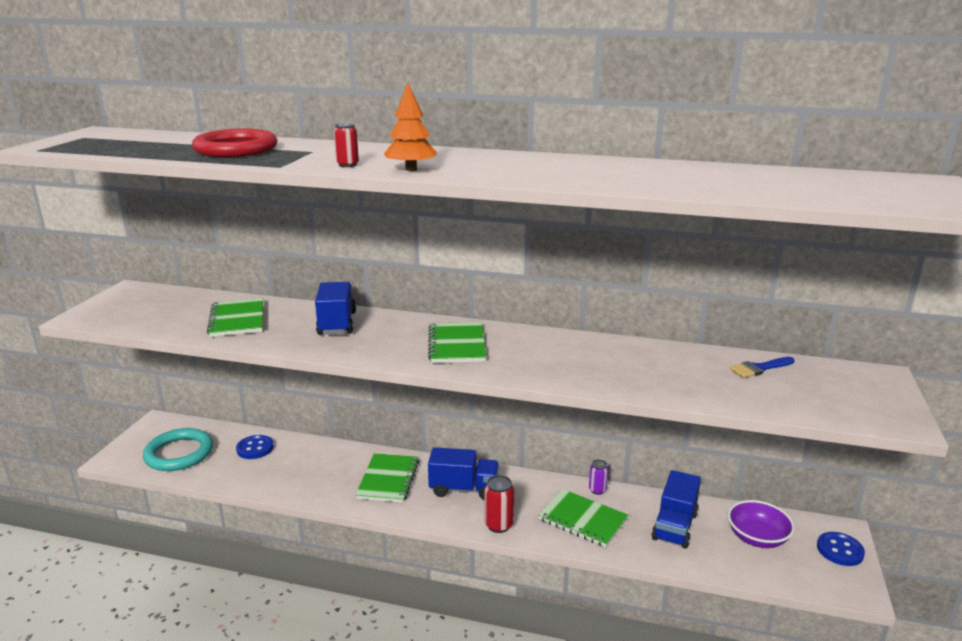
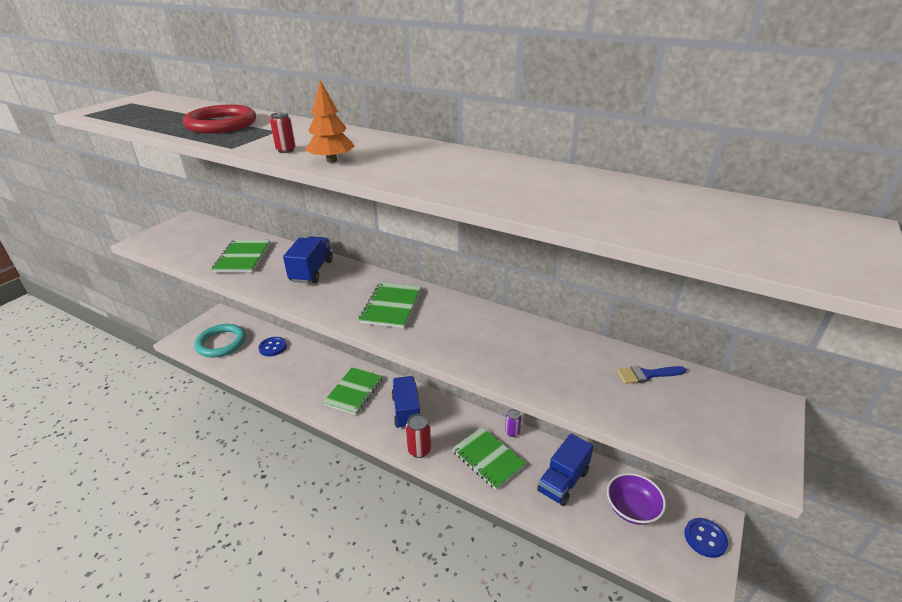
camera: 15 degrees right, 10 degrees up
blue truck [428,447,499,500] -> blue truck turned 120 degrees counterclockwise [392,376,421,429]

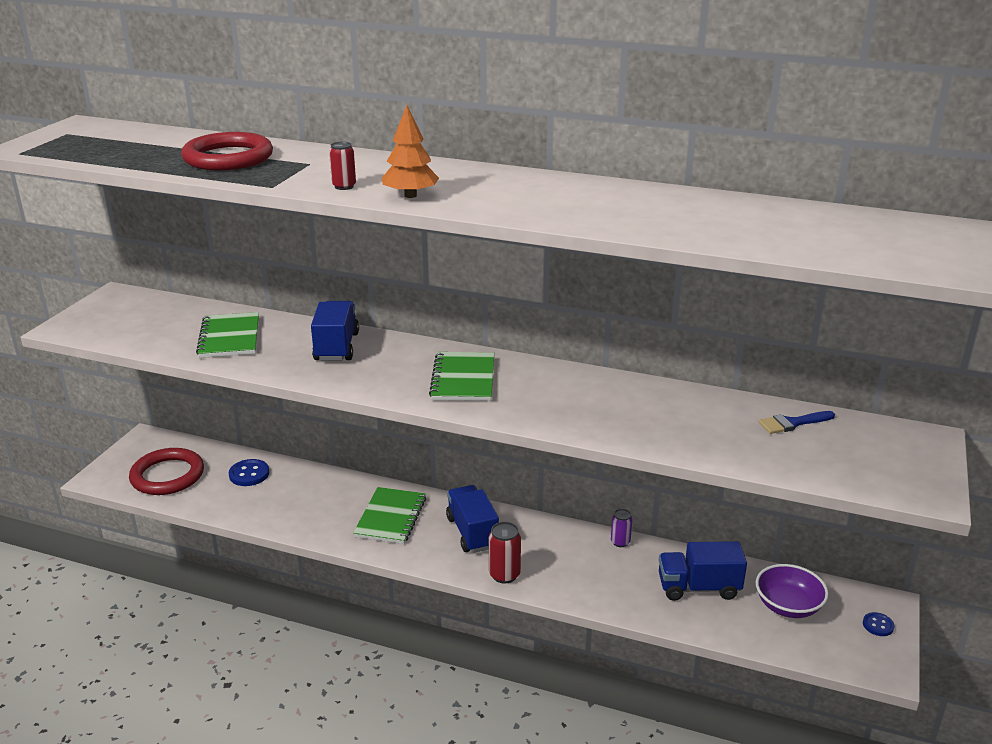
camera: 10 degrees left, 5 degrees down
turquoise ring [194,324,246,358] -> red ring [129,448,204,495]
green notebook [452,427,526,490] -> none
blue truck [537,434,594,506] -> blue truck turned 60 degrees clockwise [659,541,747,601]
blue button [684,518,728,558] -> blue button [863,612,895,636], size x0.62

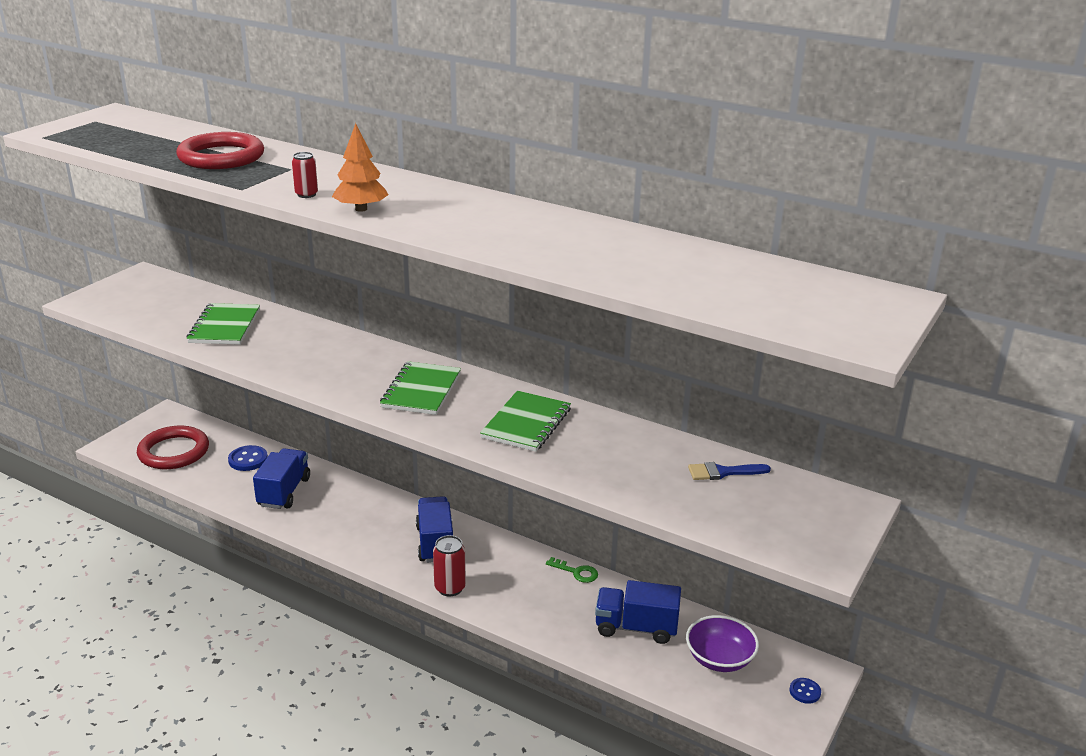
camera: 10 degrees right, 0 degrees up
blue truck [311,301,359,361] -> blue truck moved to [253,448,310,509]
green notebook [353,487,426,544] -> green notebook moved to [480,391,571,452]
purple can [611,509,632,547] -> green key [546,557,598,583]

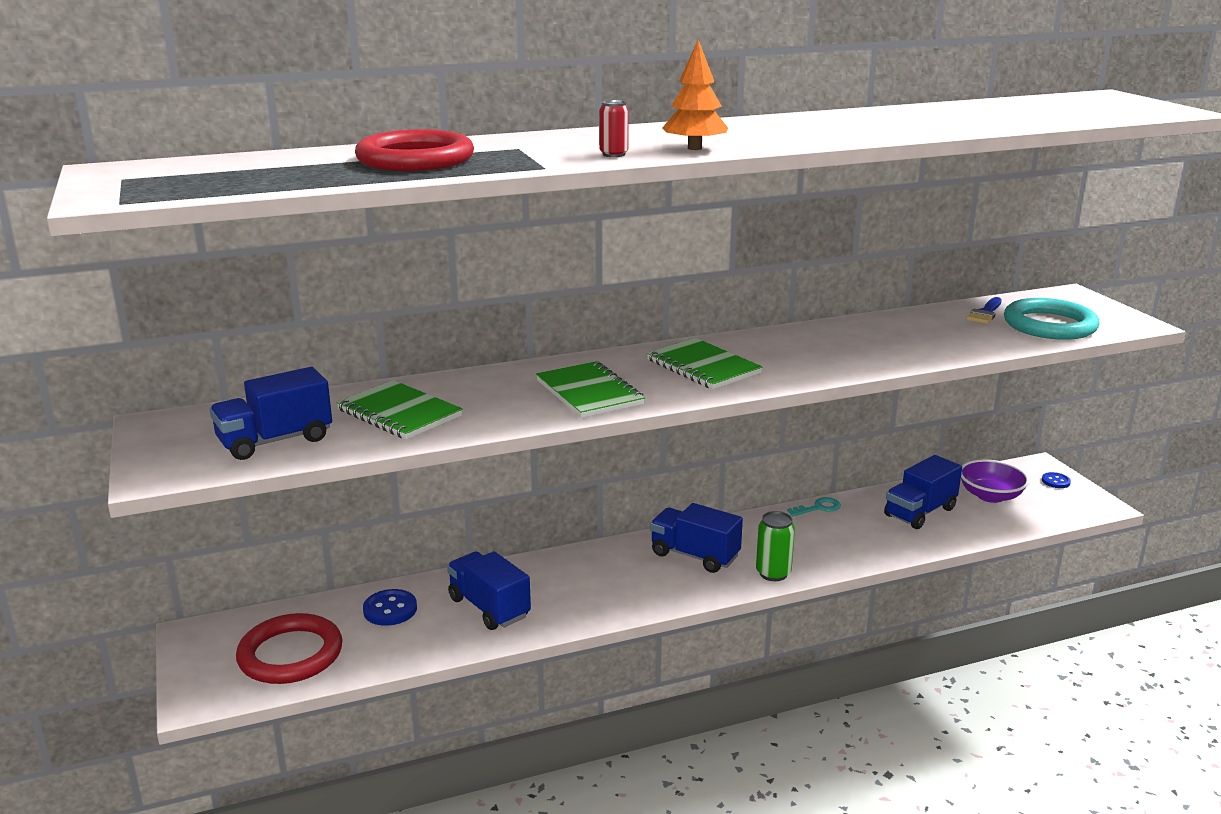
camera: 50 degrees left, 5 degrees down
red can [433,535,466,597] -> green can [756,511,795,581]
green notebook [480,391,571,452] -> green notebook moved to [536,361,645,418]
green key [546,557,598,583] -> turquoise key [787,497,841,516]
none -> blue truck [209,367,332,460]
none -> turquoise ring [1004,298,1099,340]

